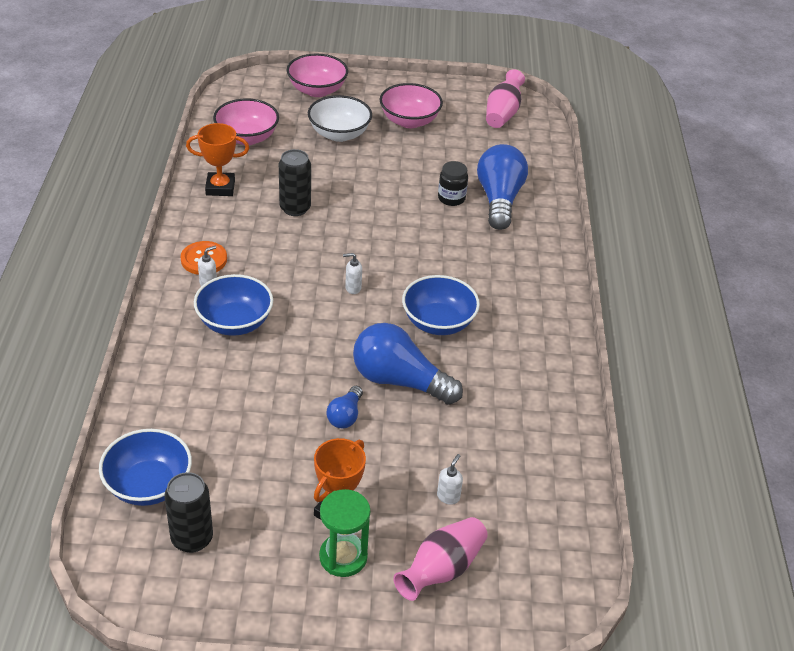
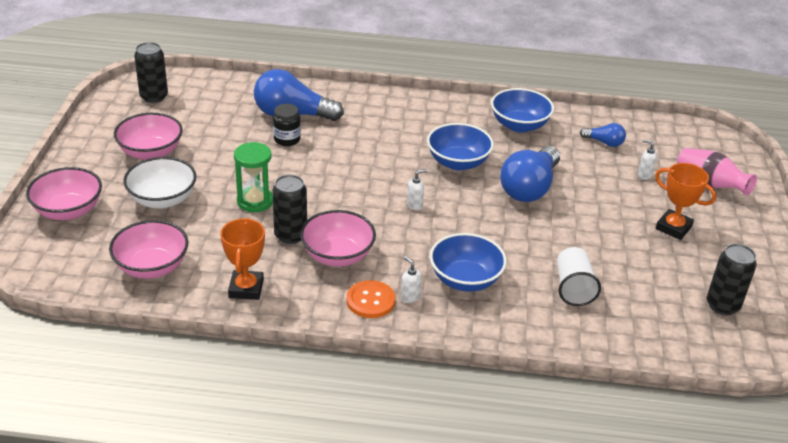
camera: 85 degrees left, 5 degrees down
blue bowl [99,429,192,506] -> blue bowl moved to [491,88,554,132]
green hourglass [319,489,370,577] -> green hourglass moved to [234,142,273,212]
blue light bulb [327,386,363,428] -> blue light bulb moved to [580,123,626,147]
white soap dispenser [343,253,362,294] -> white soap dispenser turned 120 degrees counterclockwise [407,169,427,211]
pink vase [486,69,525,128] -> black can [134,42,168,103]
none -> pink bowl [300,210,376,267]
none -> white cup [557,247,601,306]

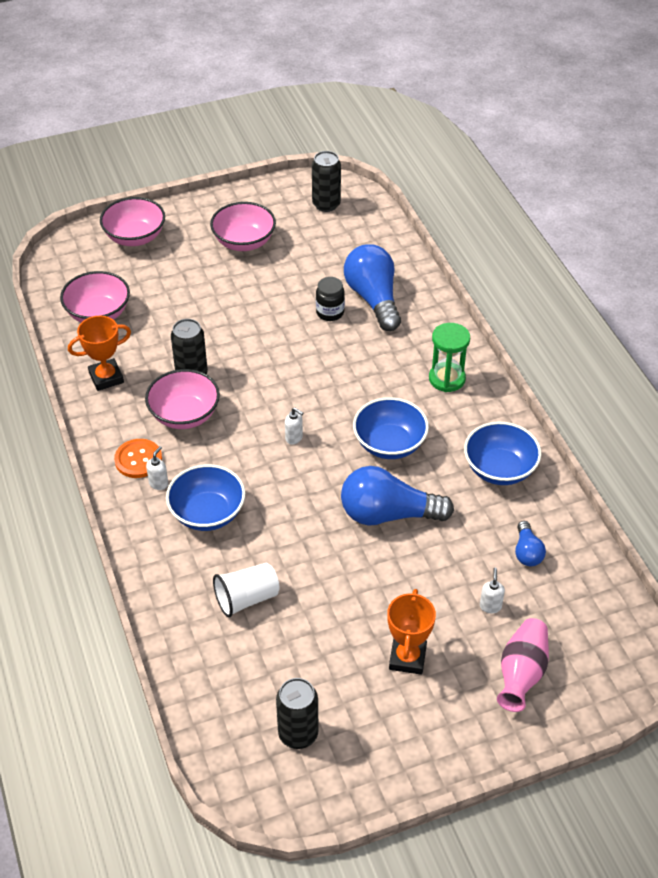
camera: 65 degrees right, 10 degrees up
white bowl [123,157,196,209] -> none
green hourglass [234,142,273,212] -> green hourglass moved to [429,323,470,392]

